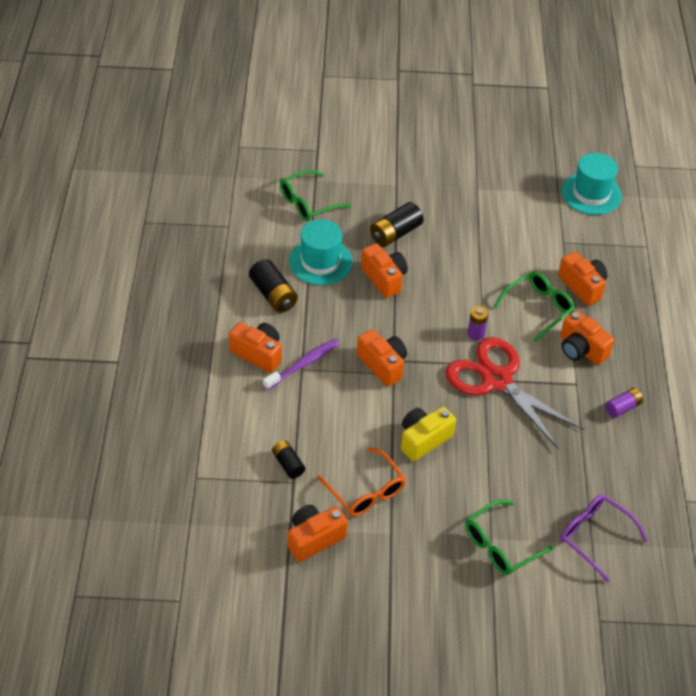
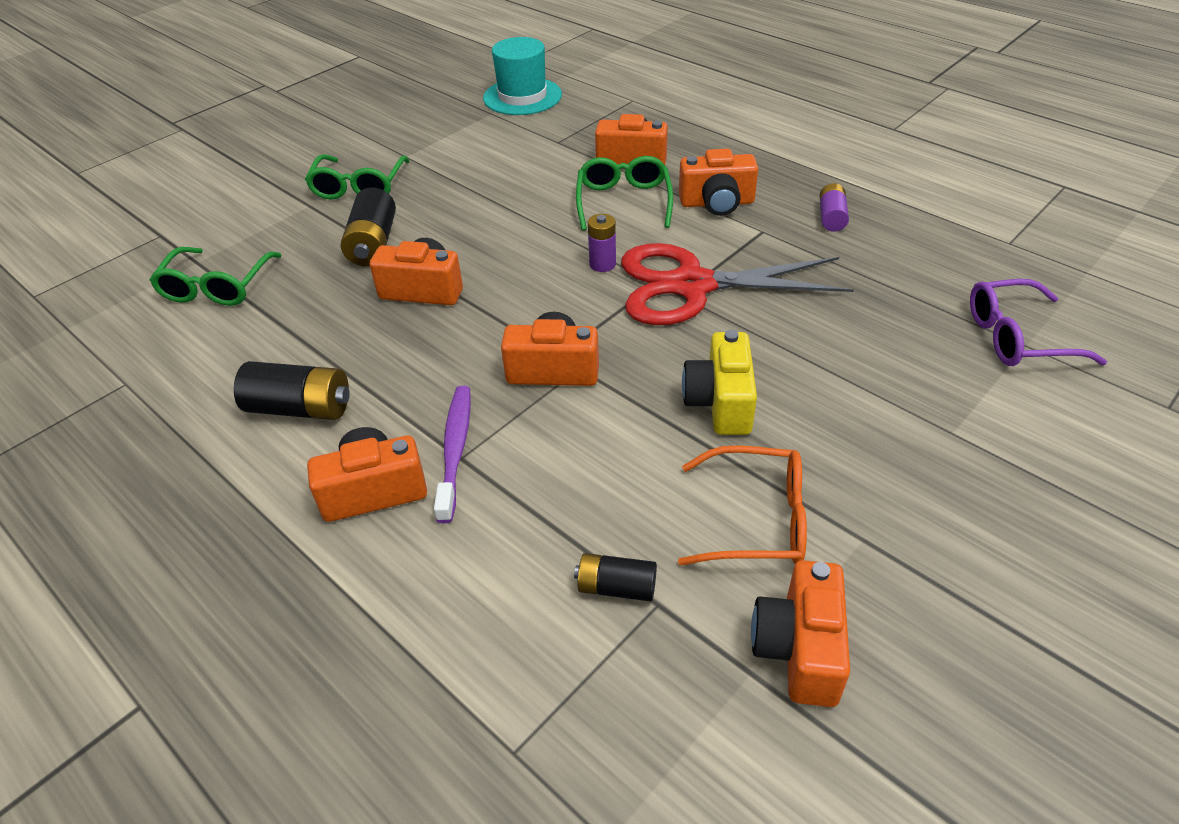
camera: 45 degrees left, 5 degrees down
turquoise hat [289,219,353,285] -> none
green glasses [465,500,554,575] -> green glasses moved to [305,154,410,200]

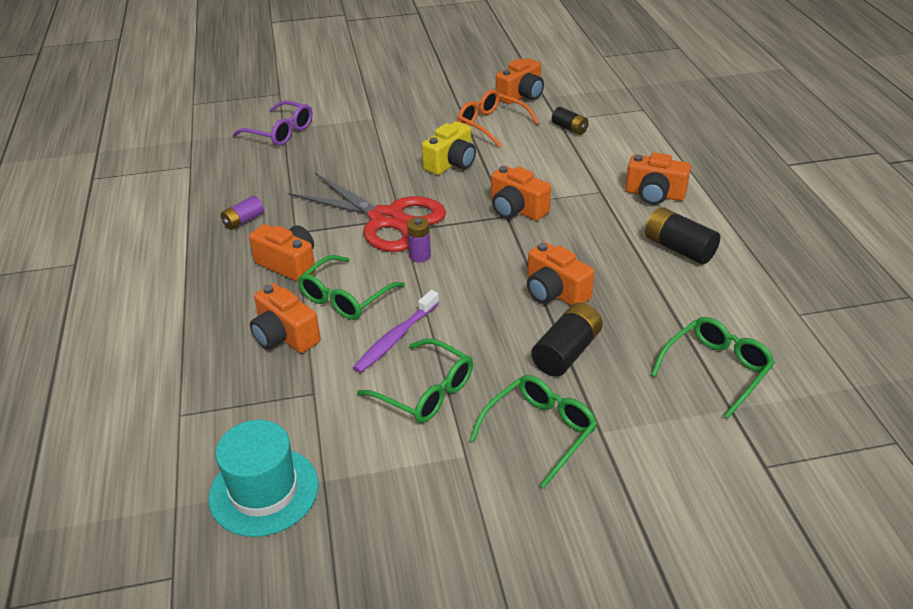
camera: 145 degrees left, 5 degrees down
purple toothbrush [434,386,471,523] -> purple toothbrush moved to [353,290,439,373]
none -> green glasses [357,339,473,423]

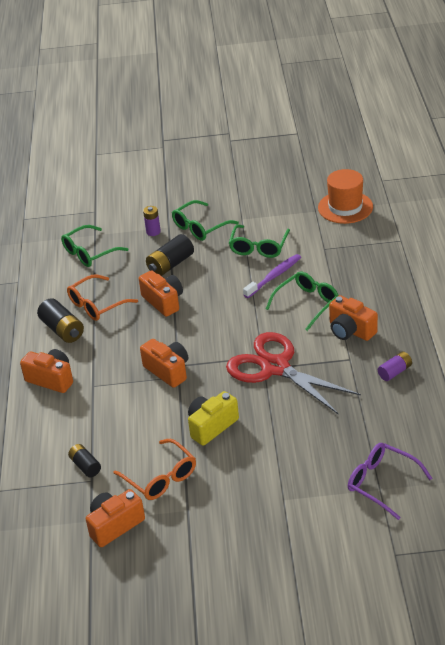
camera: 170 degrees left, 0 degrees up
turquoise hat [209,420,318,537] -> orange hat [318,169,373,224]
orange camera [250,283,321,353] -> none
green glasses [357,339,473,423] -> green glasses turned 120 degrees counterclockwise [229,225,290,258]
purple battery [407,217,431,262] -> purple battery moved to [143,206,161,236]
none -> orange glasses [67,274,138,321]

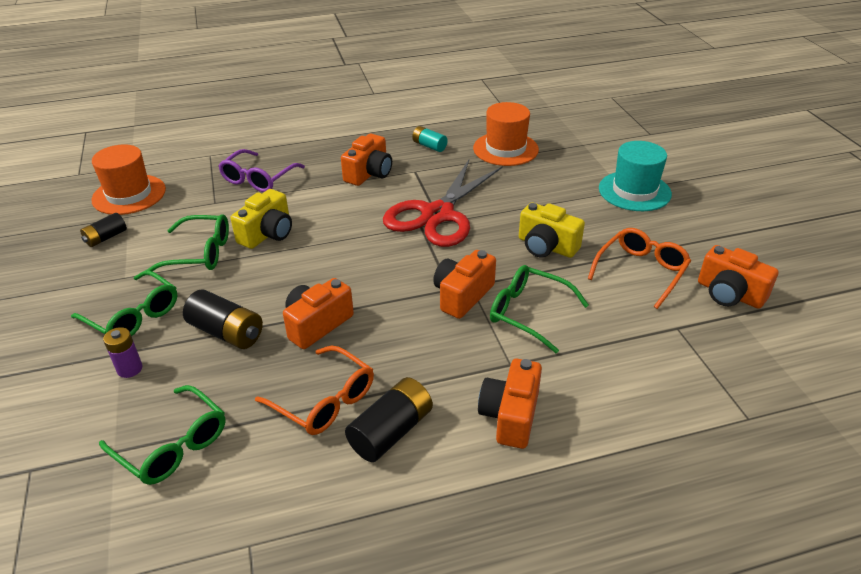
camera: 105 degrees left, 0 degrees up
black battery [68,444,101,477] -> black battery moved to [80,213,127,247]
purple toothbrush [243,254,301,298] -> yellow camera [230,189,292,249]
green glasses [266,272,339,331] -> green glasses moved to [490,265,589,354]
purple glasses [348,443,432,520] -> purple glasses moved to [218,149,305,192]
purple battery [378,352,412,381] -> turquoise battery [412,126,448,152]
none -> orange hat [473,102,539,166]
none -> turquoise hat [599,141,672,211]

